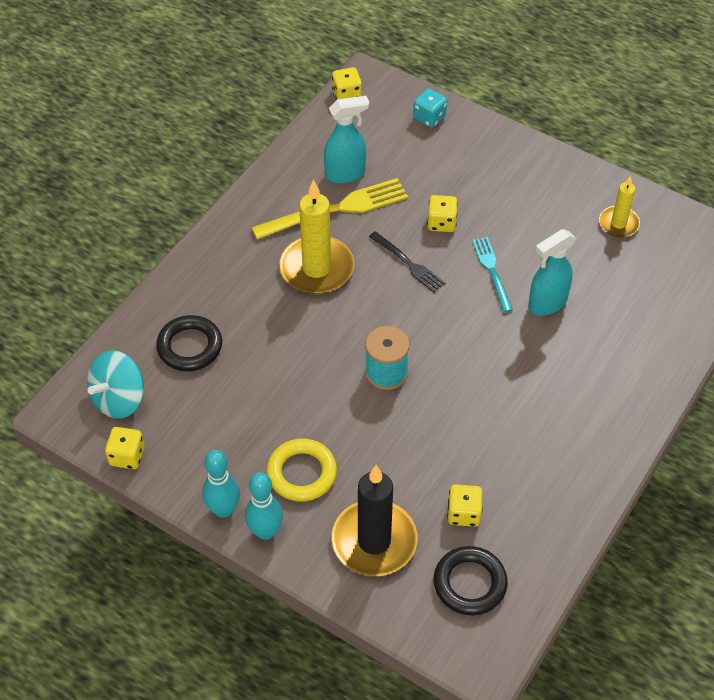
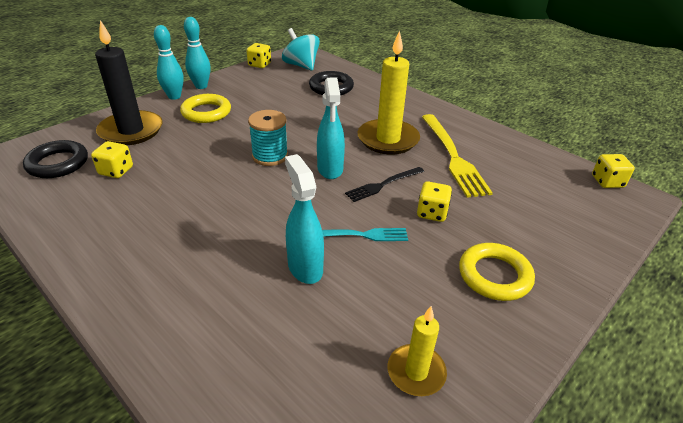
camera: 100 degrees right, 15 degrees down
turquoise spray bottle [324,96,369,183] -> turquoise spray bottle moved to [317,77,345,179]
turquoise dice [413,88,447,128] -> none
none -> yellow ring [459,243,535,301]

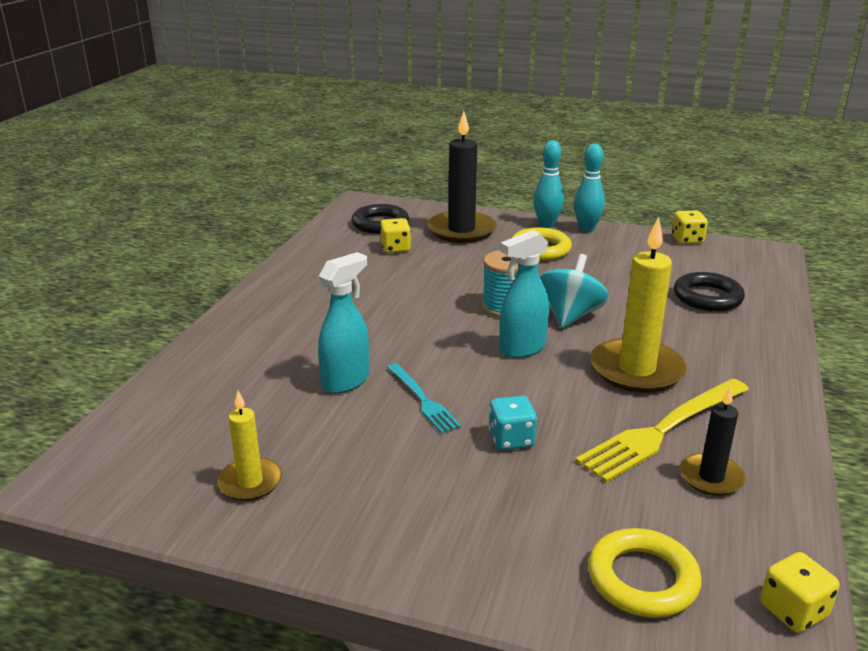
camera: 65 degrees right, 10 degrees down
turquoise spinning top [282,28,320,71] -> turquoise spinning top moved to [540,254,609,328]
black fork [345,167,424,202] -> none
yellow dice [417,181,452,222] -> turquoise dice [489,396,537,450]
yellow ring [459,243,535,301] -> yellow ring moved to [588,528,702,618]
none -> black candle [680,386,745,496]

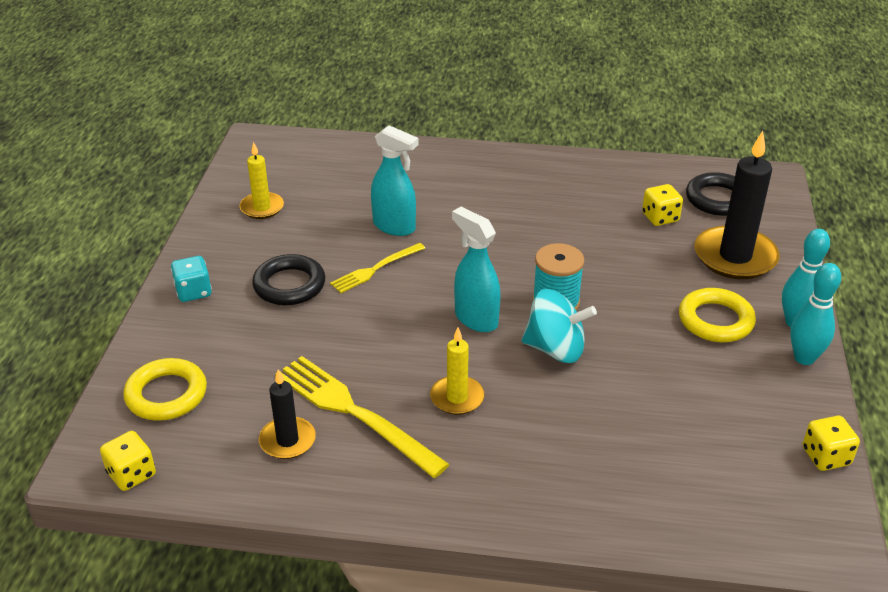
camera: 80 degrees right, 10 degrees up
turquoise fork [387,363,461,434] -> yellow fork [330,243,425,293]
turquoise dice [489,396,537,450] -> turquoise dice moved to [171,256,212,302]
yellow candle [590,217,687,393] -> yellow candle [430,327,484,415], size x0.56
black ring [674,272,745,311] -> black ring moved to [252,254,325,305]

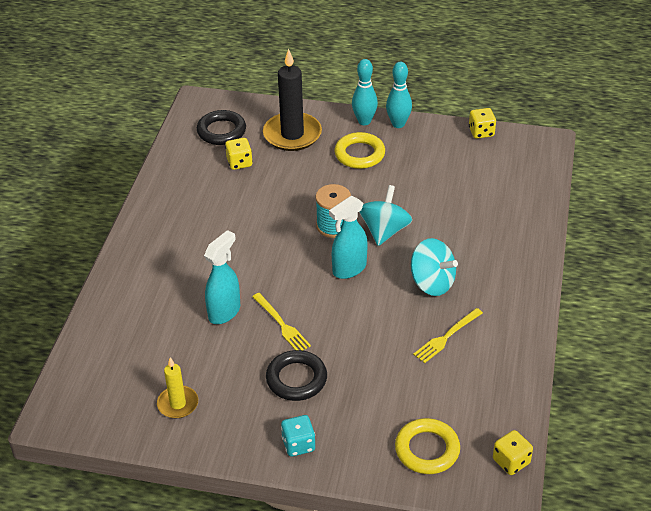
camera: 85 degrees left, 5 degrees up
black candle [259,369,316,459] -> none
yellow fork [275,356,449,478] -> yellow fork [413,308,483,363], size x0.58
yellow candle [430,327,484,415] -> turquoise spinning top [411,238,458,296]

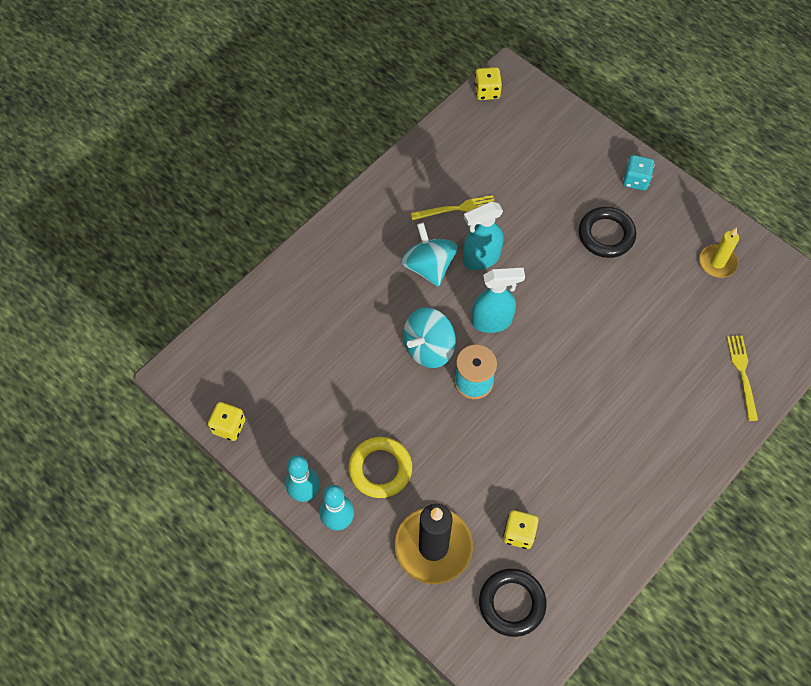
camera: 150 degrees left, 20 degrees up
turquoise spray bottle [204,230,240,324] -> turquoise spray bottle moved to [463,202,504,270]
yellow fork [252,293,311,351] -> yellow fork moved to [727,336,758,421]
yellow ring [395,418,460,474] -> none

